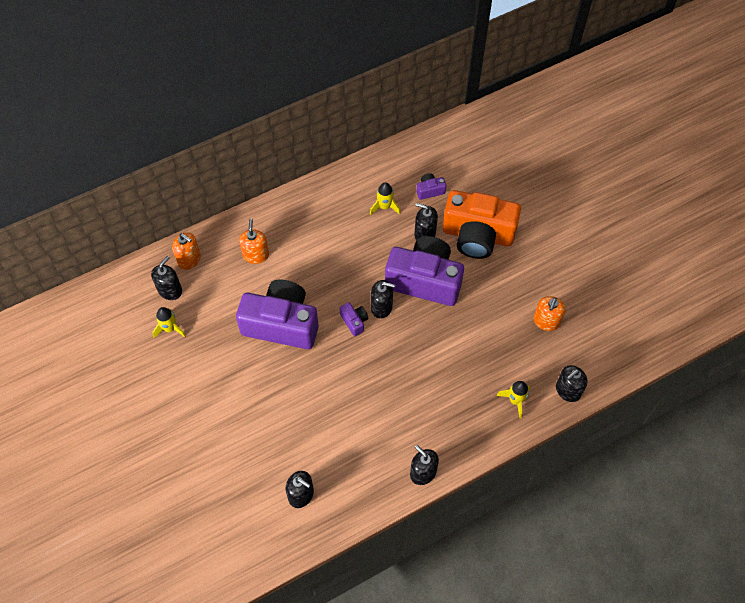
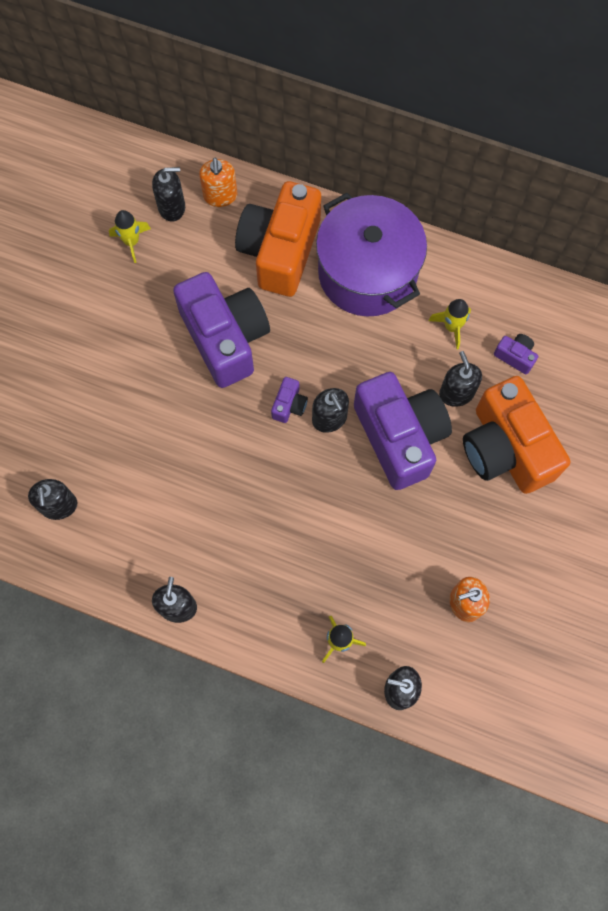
camera: 50 degrees right, 10 degrees up
orange soap dispenser [239,219,269,264] -> orange camera [235,181,321,297]
none -> purple pot [316,193,427,317]

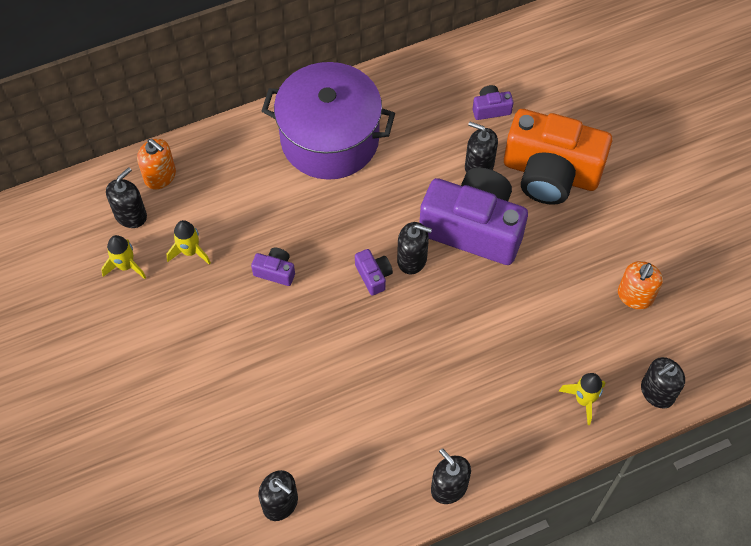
camera: 45 degrees left, 10 degrees down
purple camera [173,272,270,388] -> purple camera [251,248,295,286], size x0.40
orange camera [235,181,321,297] -> none
yellow rocket [429,299,471,349] -> yellow rocket moved to [167,220,211,265]

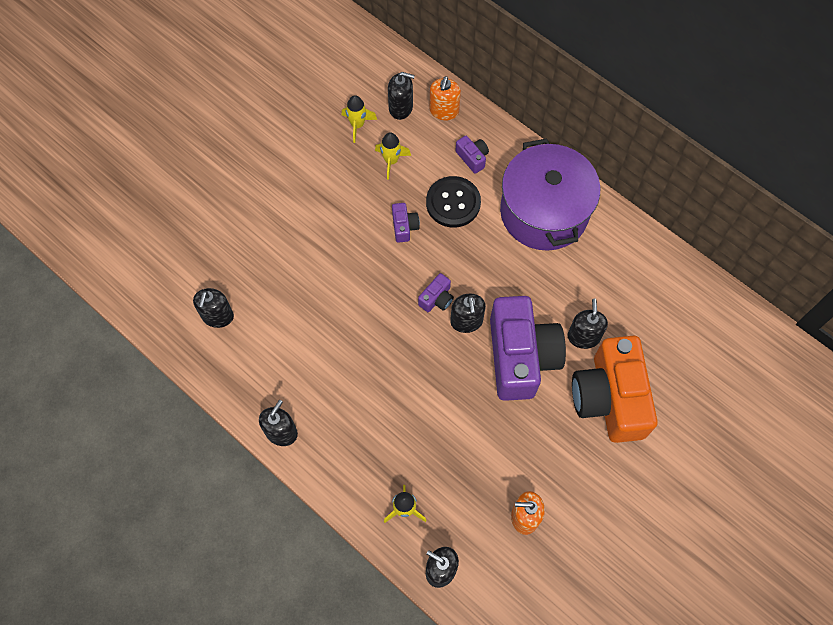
camera: 65 degrees right, 5 degrees up
purple camera [473,85,514,120] -> purple camera moved to [455,136,489,174]
none -> black button [426,176,481,228]

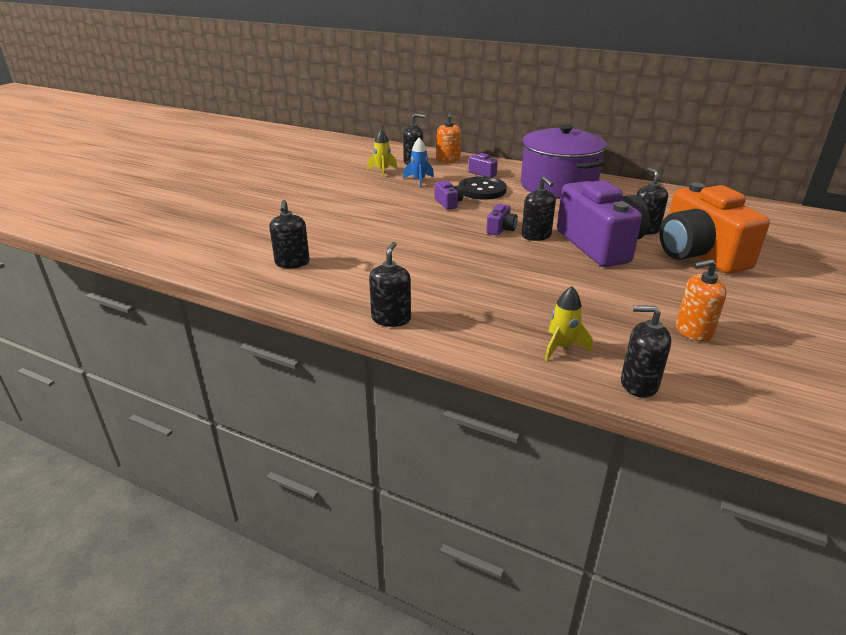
camera: 15 degrees left, 35 degrees down
yellow rocket [375,132,411,180] -> blue rocket [403,138,434,187]

